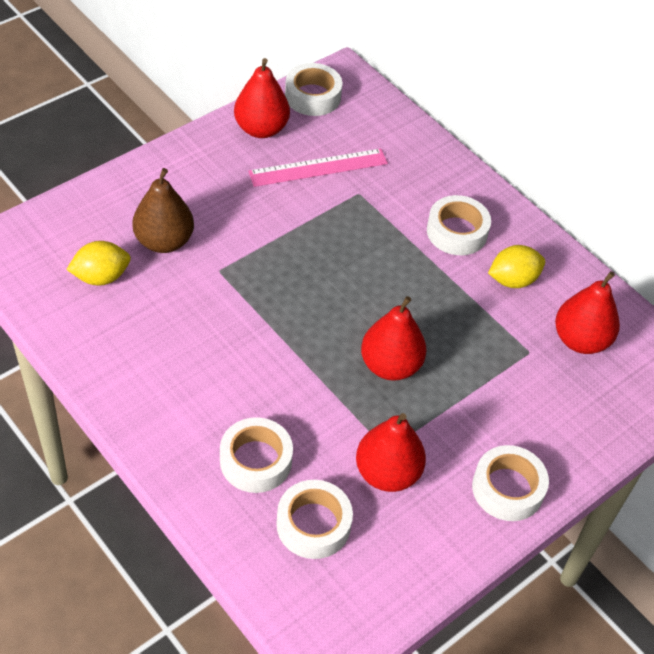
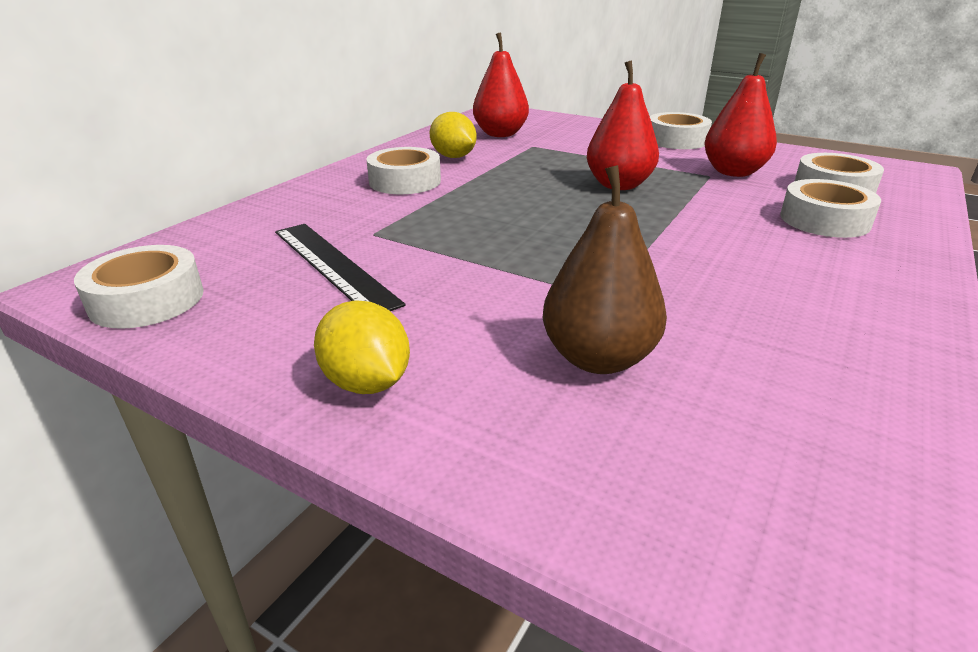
camera: 105 degrees left, 20 degrees down
yellow lemon [66,241,131,285] -> yellow lemon moved to [314,300,410,394]
red pear [234,58,290,138] -> none
pink ruler [248,149,388,187] -> black ruler [275,224,406,311]

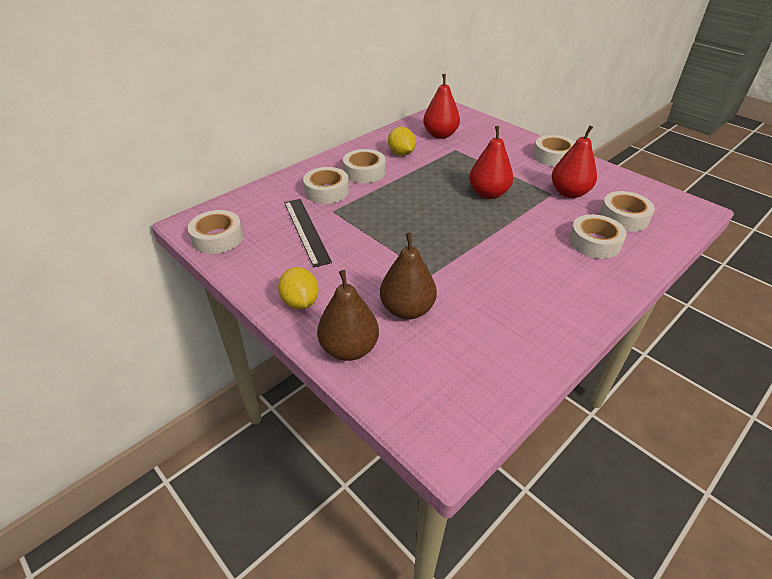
camera: 15 degrees right, 10 degrees up
none -> white tape [303,167,349,204]
none -> brown pear [317,270,379,361]

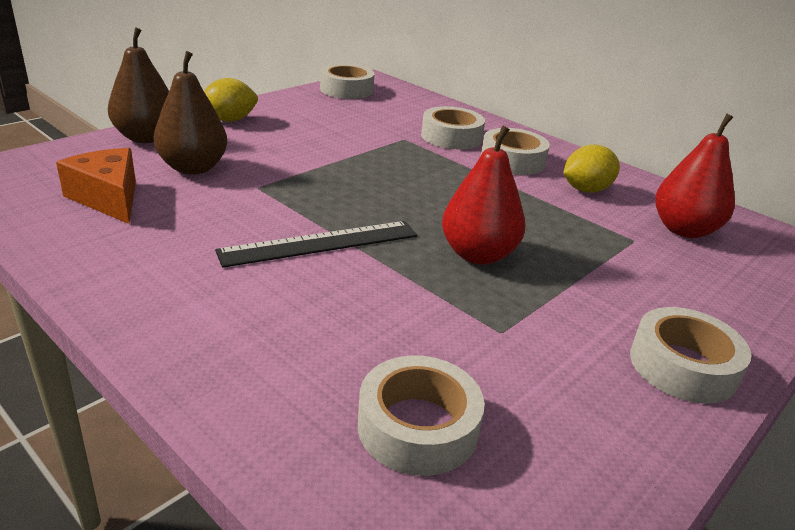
camera: 85 degrees right, 10 degrees down
black ruler [284,199,332,267] -> black ruler moved to [215,221,417,268]
red pear [552,125,597,198] -> none
white tape [569,214,627,259] -> none
none -> orange cheese [56,148,136,224]

